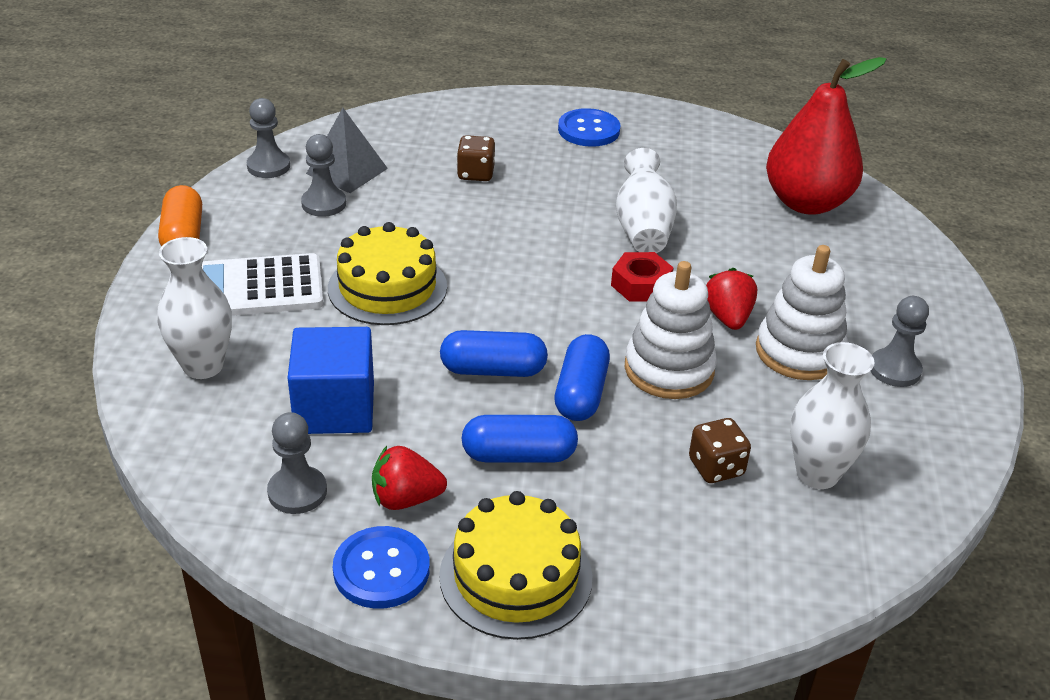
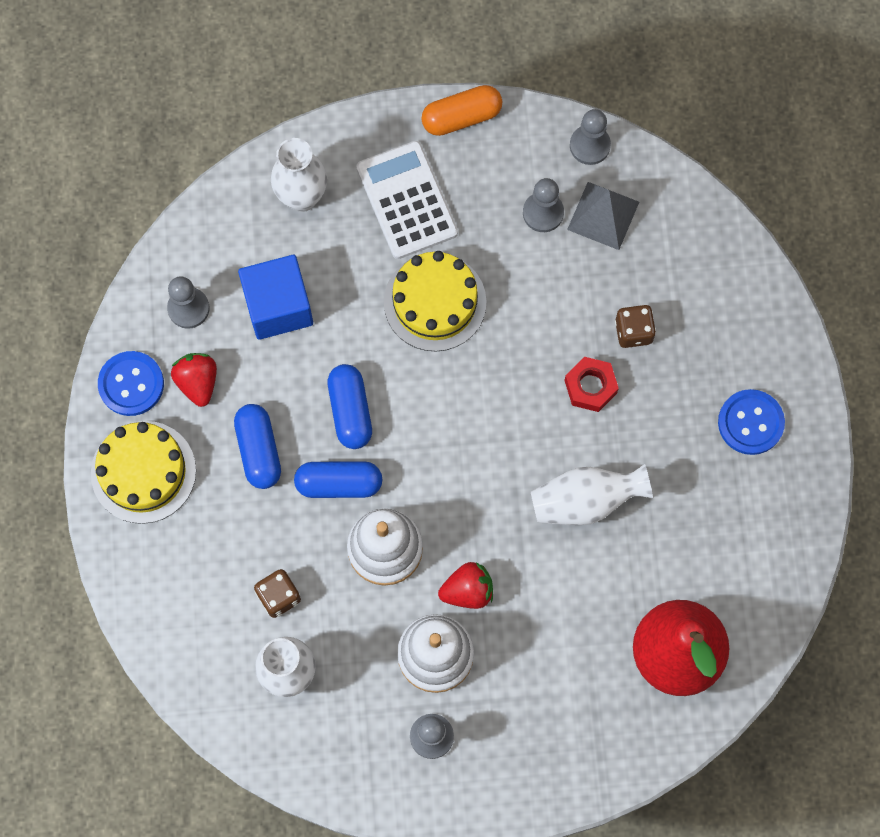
camera: 80 degrees right, 35 degrees up
red nut [611,252,674,302] -> red nut moved to [564,357,619,412]

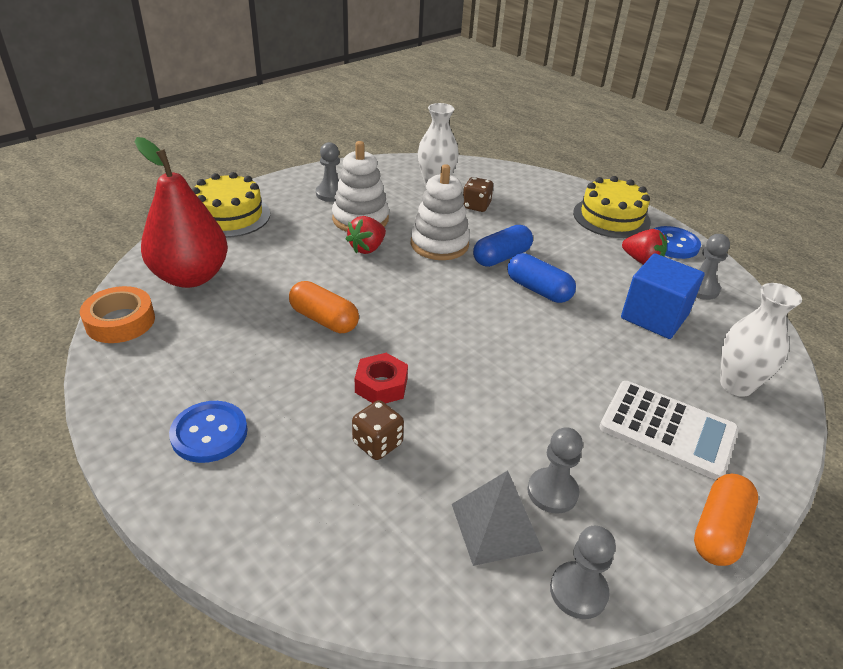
camera: 140 degrees right, 35 degrees down
blue capsule [234,404,281,489] -> none
yellow cake [384,251,487,352] -> yellow cake moved to [192,172,270,238]
white vase [531,464,653,525] -> orange capsule [289,281,359,333]
none -> orange tape [80,286,155,343]

